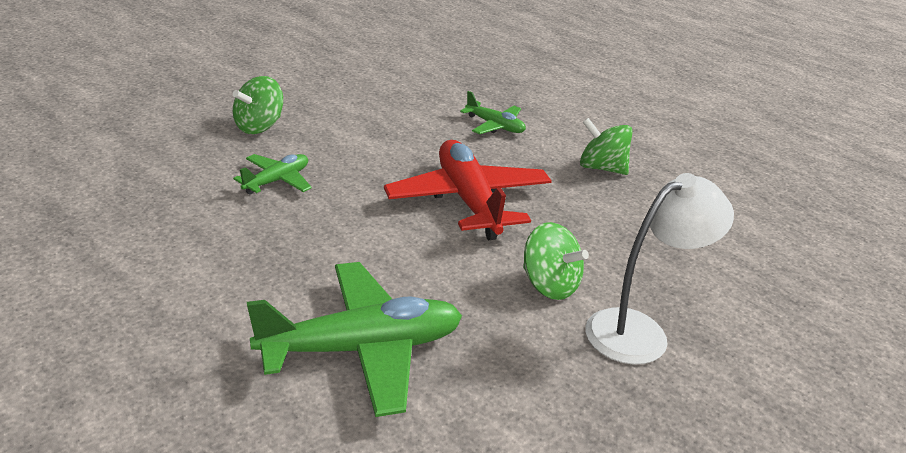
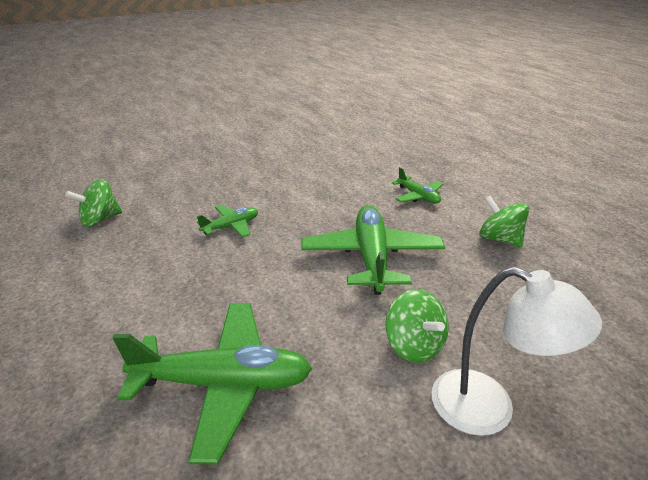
camera: 20 degrees right, 0 degrees up
green spinning top [233,76,283,134] -> green spinning top moved to [65,179,122,227]
red plane [384,140,552,240] -> green plane [301,205,445,295]
white lamp [586,173,734,365] -> white lamp turned 45 degrees clockwise [432,267,602,436]

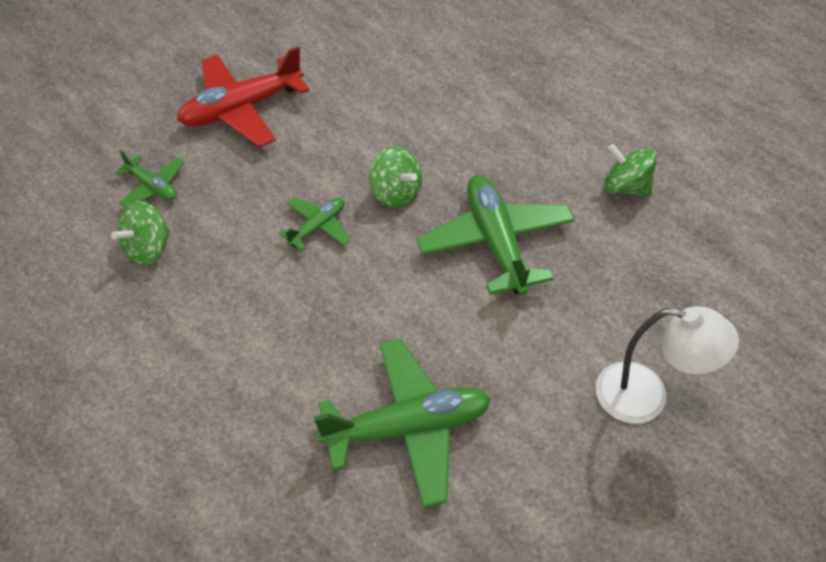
camera: 15 degrees left, 20 degrees up
green spinning top [386,289,449,363] -> green spinning top moved to [369,147,422,208]
green plane [392,167,443,204] -> green plane moved to [115,151,184,208]
none -> red plane [177,47,310,147]

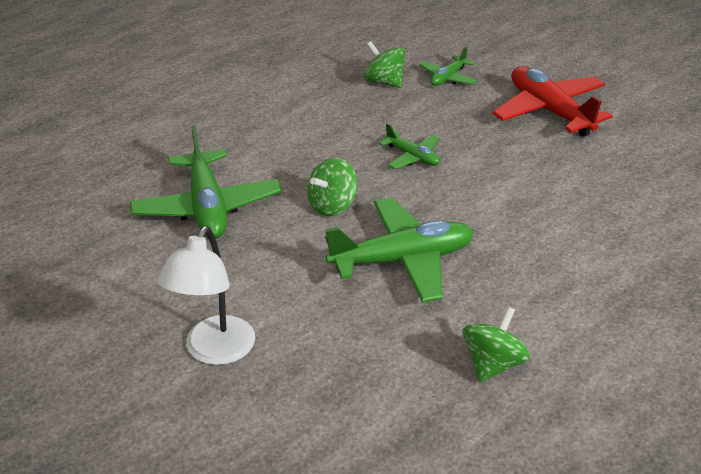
camera: 90 degrees right, 15 degrees down
green spinning top [369,147,422,208] -> green spinning top moved to [307,158,357,216]

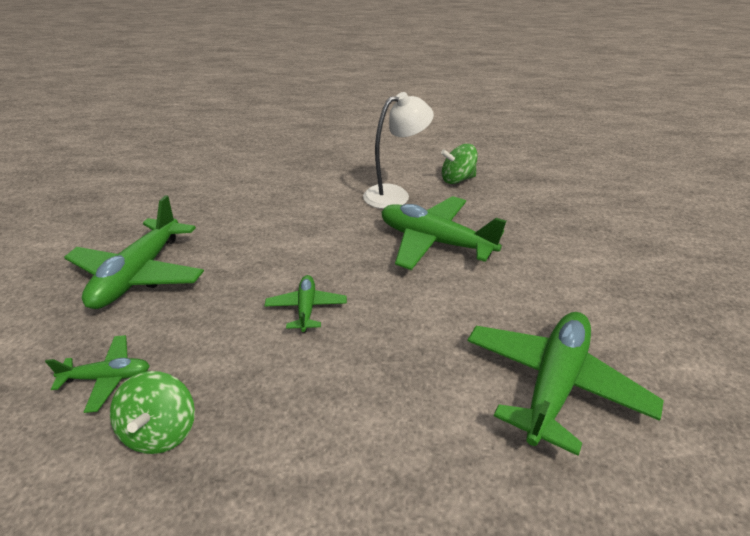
camera: 135 degrees left, 0 degrees up
white lamp [157,226,255,365] -> white lamp moved to [363,92,434,209]
green spinning top [307,158,357,216] -> none
red plane [492,66,613,137] -> green plane [64,195,204,309]

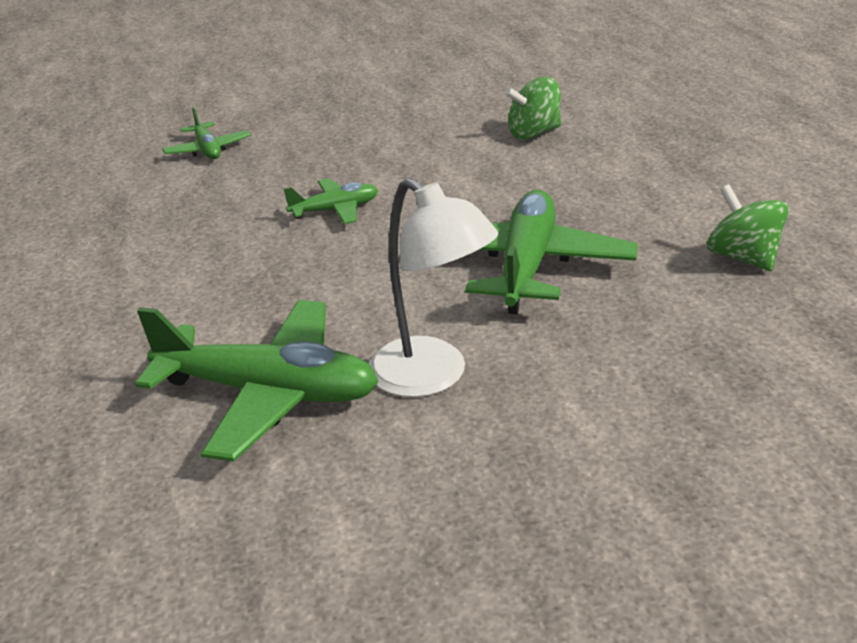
camera: 75 degrees right, 5 degrees down
green plane [64,195,204,309] -> none
green spinning top [110,371,195,454] -> green spinning top moved to [505,77,561,140]
white lamp [363,92,434,209] -> white lamp moved to [369,178,498,397]

